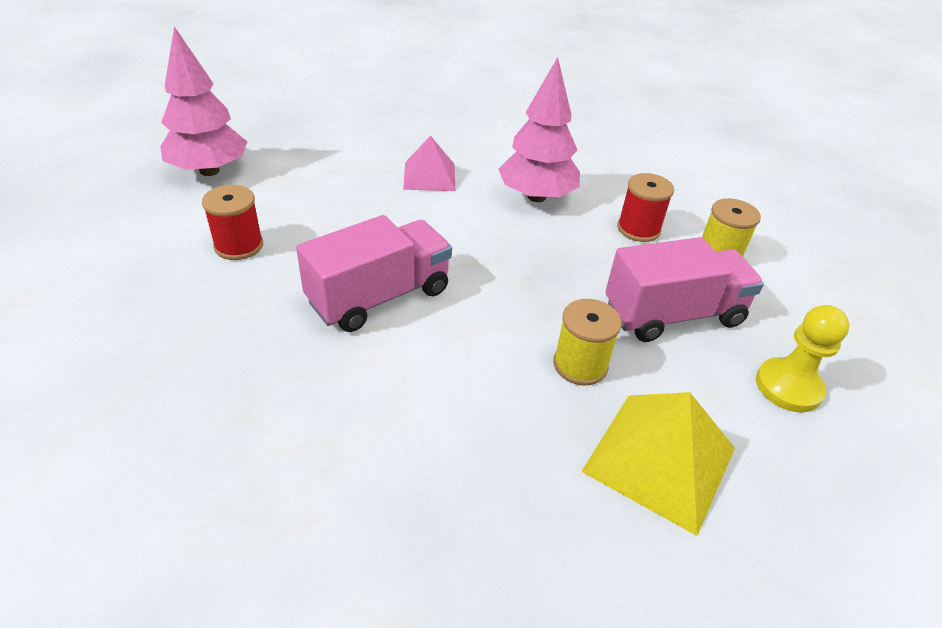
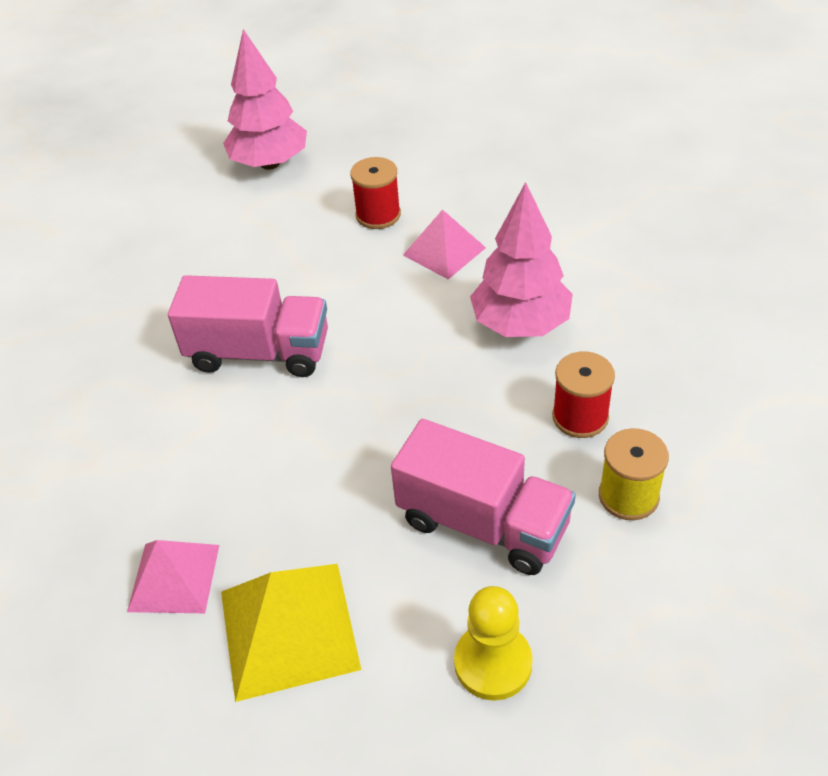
camera: 50 degrees right, 5 degrees up
red spool [202,185,263,260] -> red spool moved to [350,157,401,229]
yellow spool [553,299,622,386] -> none
none -> pink pyramid [127,540,219,613]

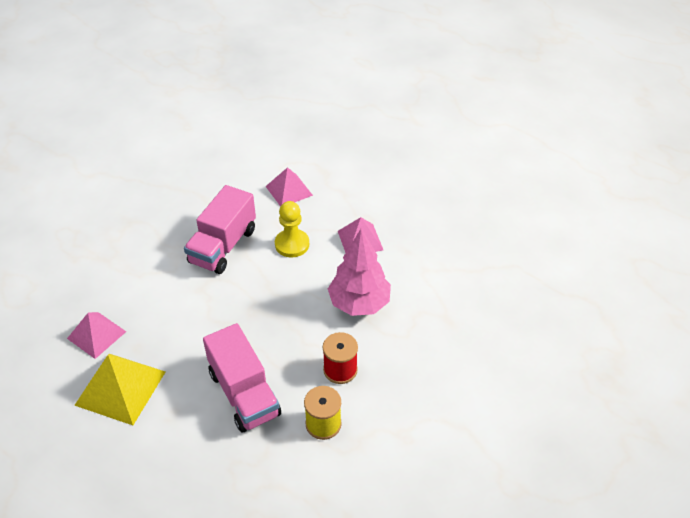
camera: 30 degrees right, 0 degrees up
pink truck [168,275,328,377] -> pink truck turned 75 degrees clockwise [184,185,256,274]
pink tree [223,29,307,170] -> none
red spool [350,157,401,229] -> none
yellow pawn [454,586,533,701] -> yellow pawn moved to [275,201,309,258]
none -> pink pyramid [266,167,313,207]

